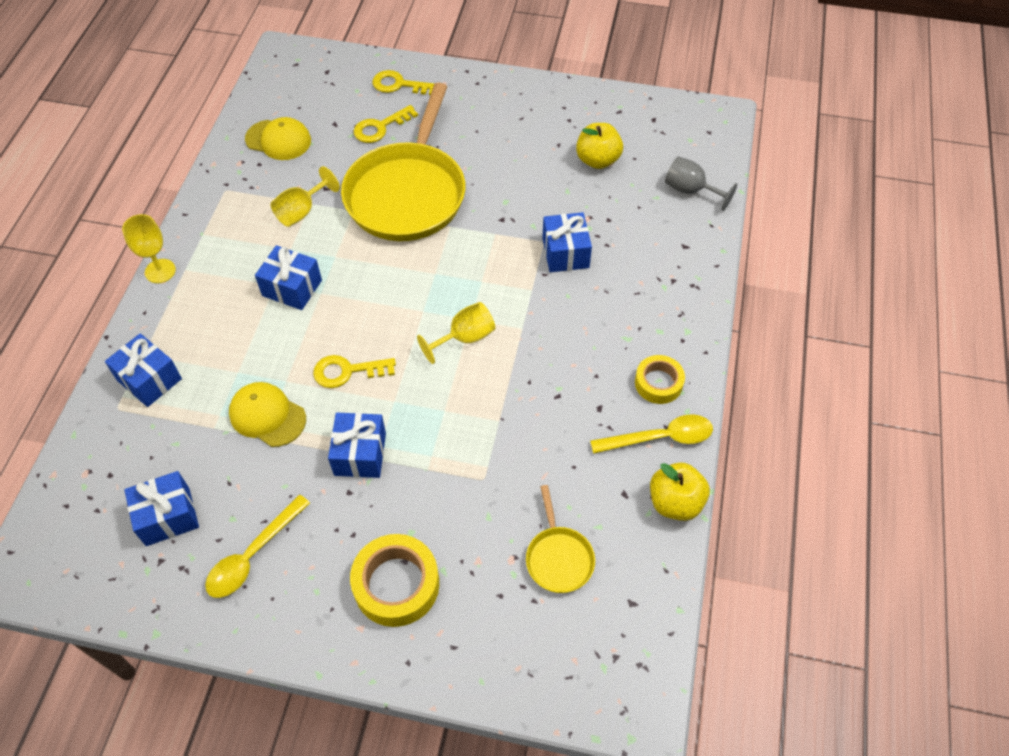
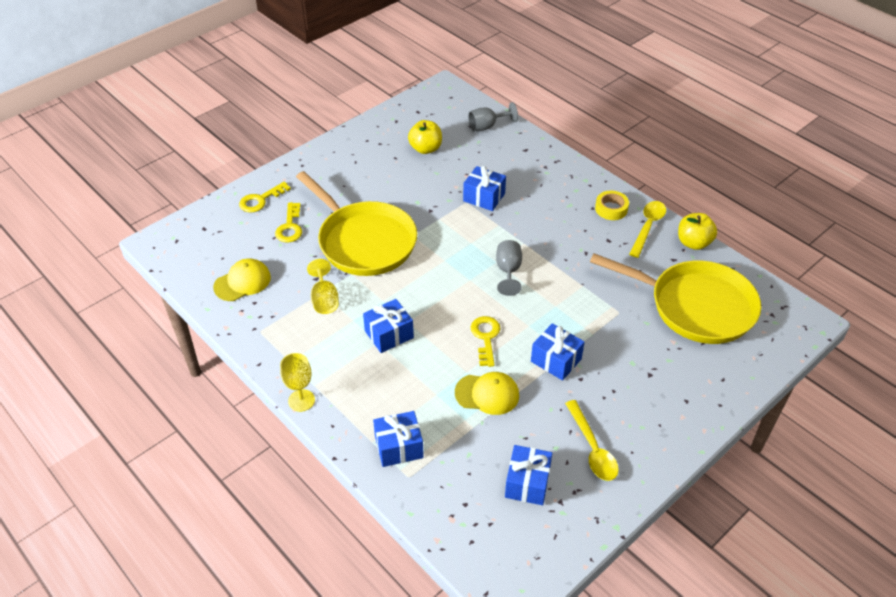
camera: 55 degrees left, 10 degrees down
yellow cap [229,382,306,447] -> yellow cap turned 150 degrees counterclockwise [455,372,519,415]
yellow key [313,355,396,388] -> yellow key turned 150 degrees clockwise [471,316,500,367]
yellow tape [350,534,439,627] -> none
yellow goblet [417,302,495,364] -> grey goblet [496,240,522,296]
yellow pan [526,485,595,593] -> yellow pan [590,253,761,344], size x2.25

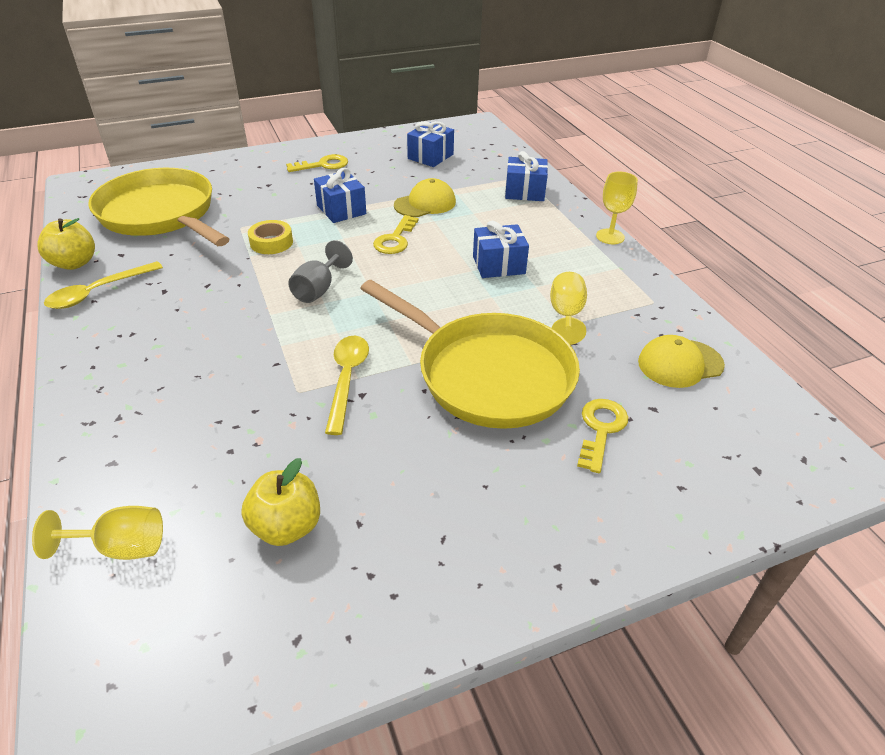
camera: 160 degrees left, 5 degrees down
yellow key [239,182,291,212] -> yellow key moved to [286,154,348,172]
yellow pan [296,171,417,276] -> yellow pan turned 150 degrees clockwise [360,280,580,429]
yellow cap [455,372,519,415] -> yellow cap turned 120 degrees clockwise [394,178,456,217]
blue gift [463,166,506,211] -> none
grey goblet [468,102,518,131] -> yellow goblet [32,506,163,560]
yellow spoon [565,400,619,481] -> yellow spoon moved to [325,336,369,435]
yellow tape [595,191,629,220] -> yellow tape moved to [248,220,293,254]

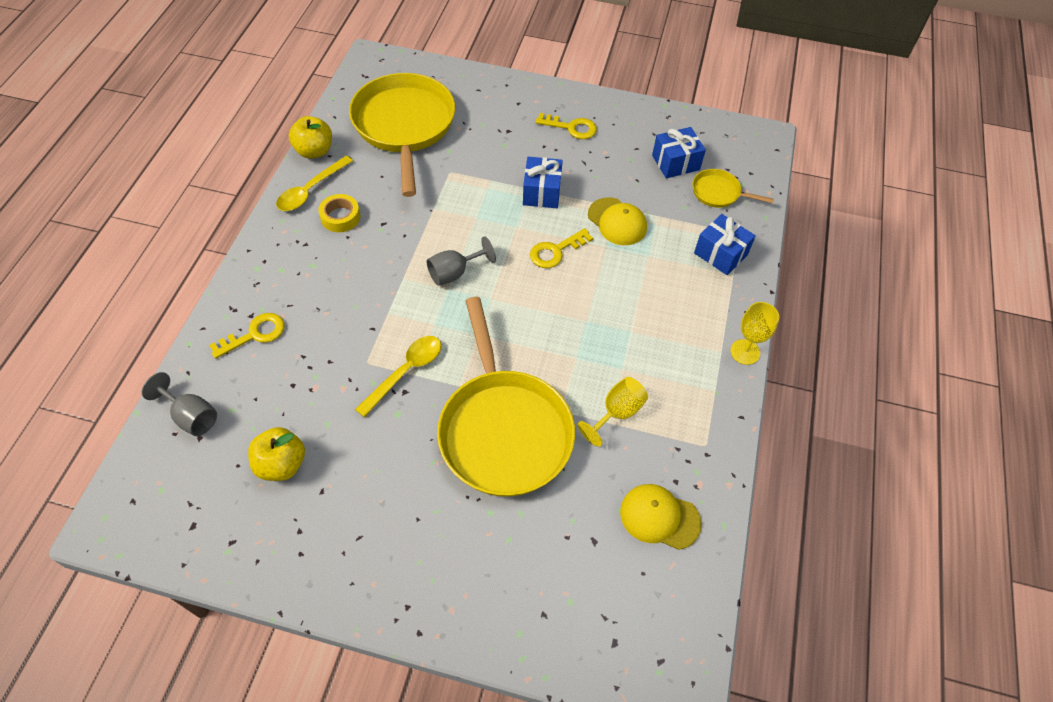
camera: 35 degrees right, 15 degrees up
yellow goblet [32,506,163,560] -> grey goblet [142,372,217,436]
yellow spoon [44,261,163,309] -> yellow spoon turned 45 degrees counterclockwise [276,156,353,211]
yellow tape [248,220,293,254] -> yellow tape moved to [318,194,360,232]
yellow cap [394,178,456,217] -> yellow cap turned 45 degrees clockwise [588,198,647,245]
blue gift [473,221,529,278] -> none
yellow key [577,399,628,473] -> yellow key moved to [209,313,285,359]
none -> yellow pan [692,169,774,208]

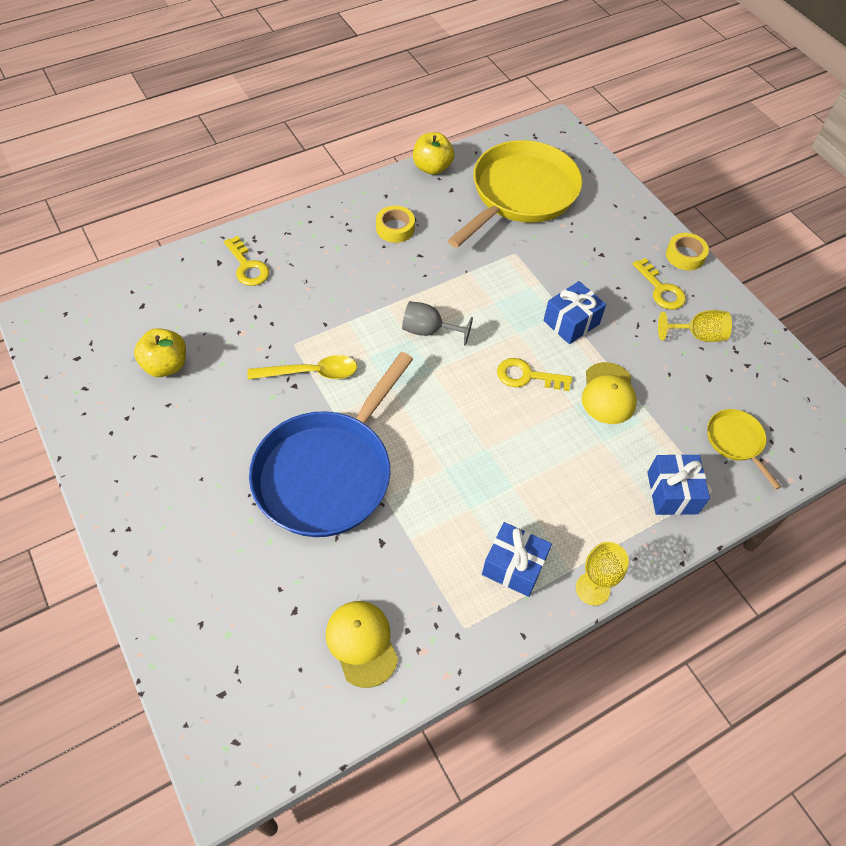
camera: 45 degrees right, 0 degrees up
grey goblet [142,372,217,436] -> none
yellow key [209,313,285,359] -> yellow key turned 45 degrees clockwise [224,236,269,286]
yellow spoon [276,156,353,211] -> none
yellow pan [437,297,575,497] -> blue pan [249,352,413,537]
yellow goblet [578,377,648,447] -> yellow goblet moved to [658,310,732,342]
blue gift [652,127,706,178] -> blue gift moved to [482,522,552,597]
none -> yellow tape [666,233,709,270]

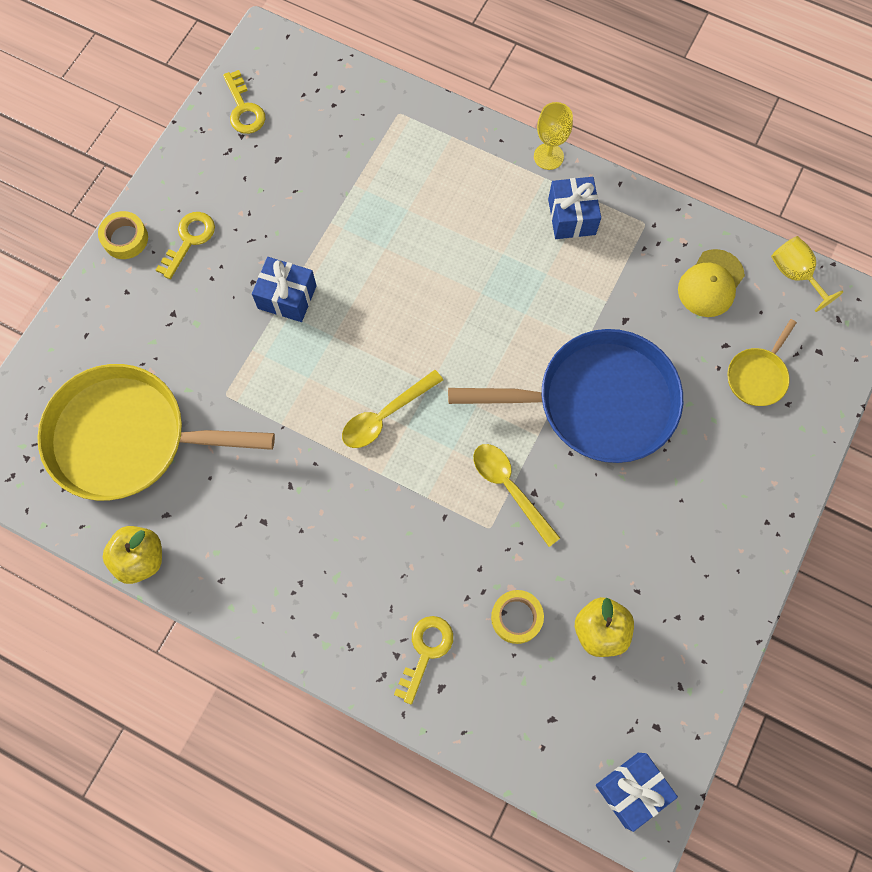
camera: 120 degrees left, 15 degrees up
yellow tape [376,206,415,243] -> yellow tape moved to [491,590,544,644]
grey goblet [402,301,473,346] -> yellow spoon [342,370,443,448]
yellow key [497,358,572,391] -> yellow key moved to [223,70,265,134]
yellow cap [582,362,637,424] -> none
blue gift [647,454,710,515] -> blue gift moved to [596,753,678,832]
yellow goblet [658,310,732,342] -> yellow goblet moved to [771,236,844,312]
yellow pan [707,409,781,489] -> yellow pan moved to [727,319,797,406]

